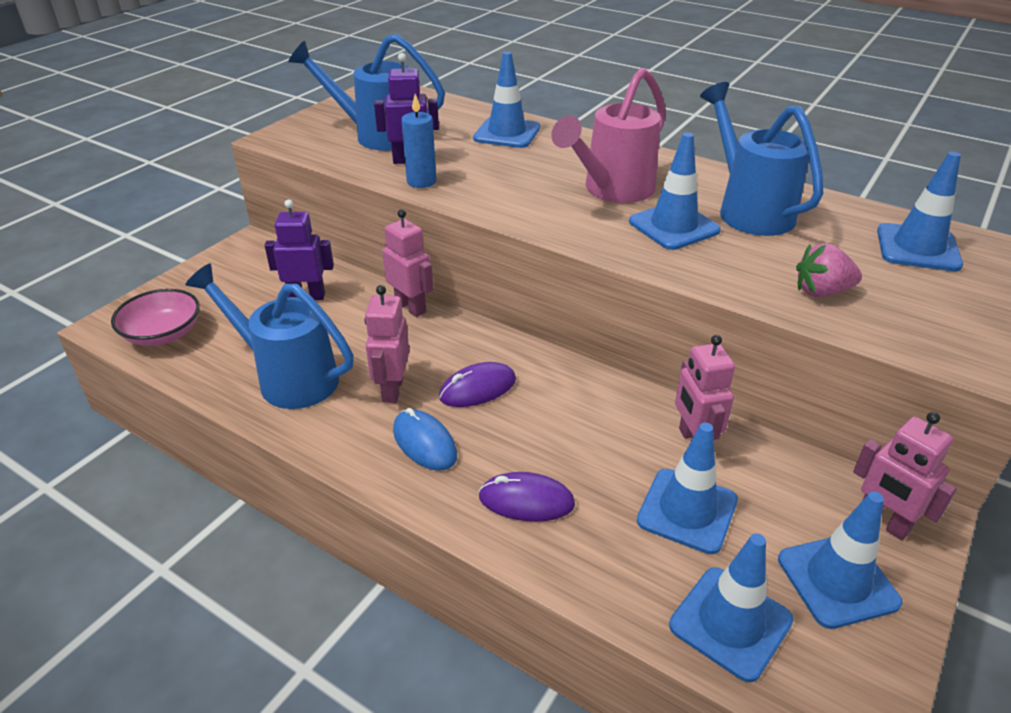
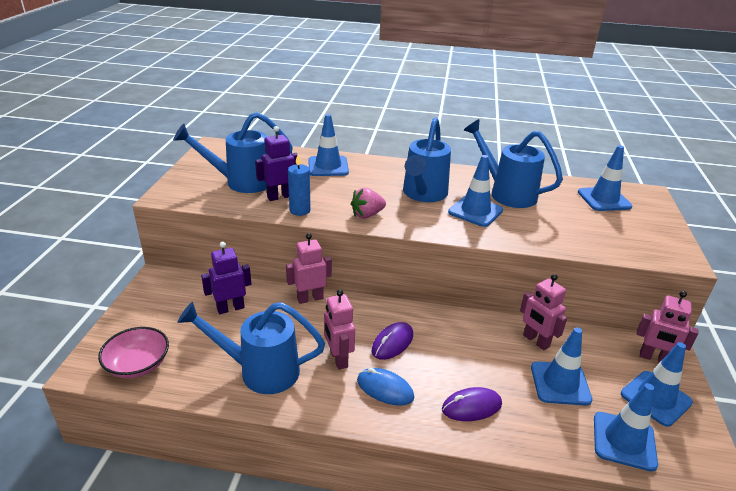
camera: 25 degrees left, 5 degrees down
pink robot [382,209,433,317] -> pink robot turned 45 degrees counterclockwise [286,233,332,304]
pink watering can [551,68,666,203] -> blue watering can [403,118,451,202]
pink strawberry [796,243,862,297] -> pink strawberry moved to [351,188,386,218]

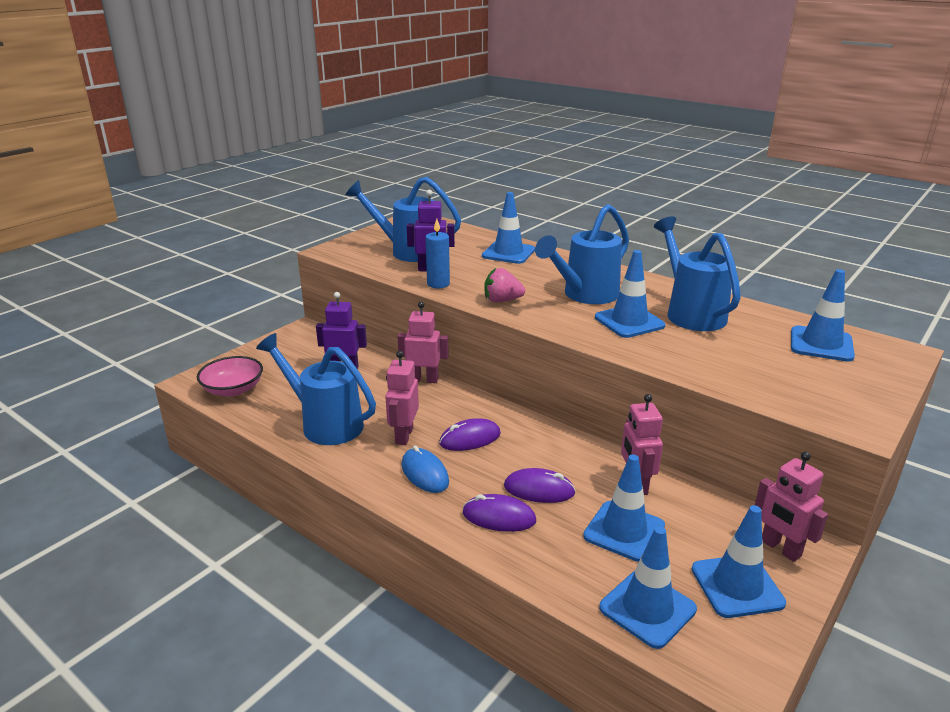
camera: 30 degrees right, 5 degrees down
none -> purple mouse [504,468,576,503]

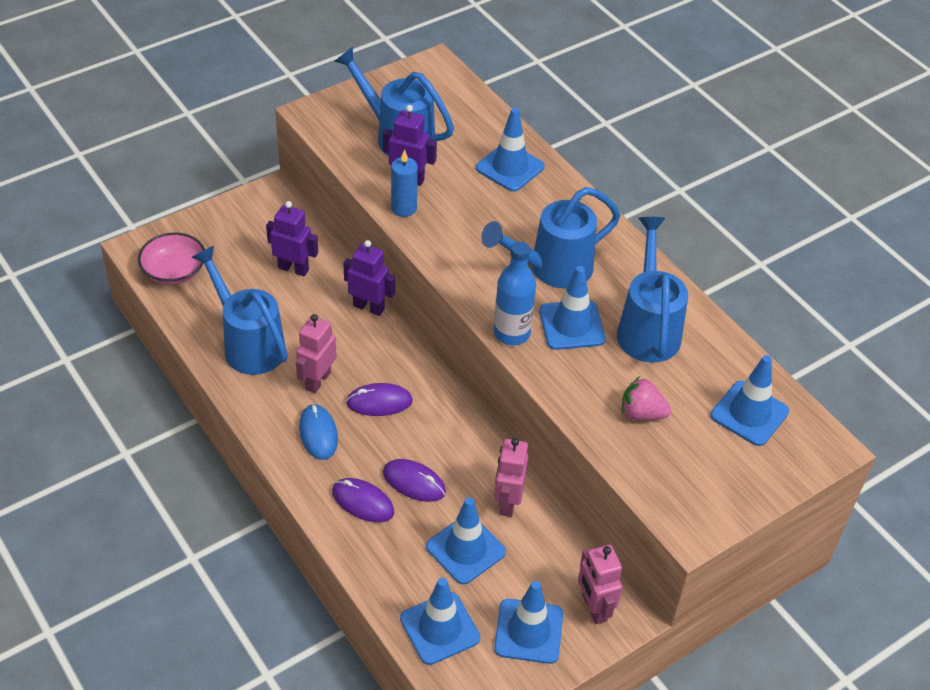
camera: 15 degrees right, 20 degrees up
pink robot [398,302,449,383] -> purple robot [343,240,395,316]
pink strawberry [485,268,525,303] -> pink strawberry moved to [622,376,671,420]
none -> blue bottle [494,241,536,345]

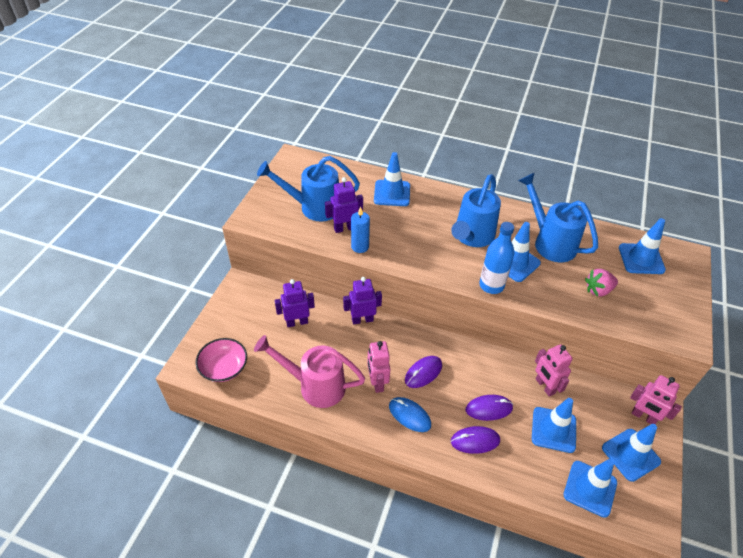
camera: 35 degrees left, 0 degrees up
blue watering can [192,246,288,375] -> pink watering can [254,335,365,408]

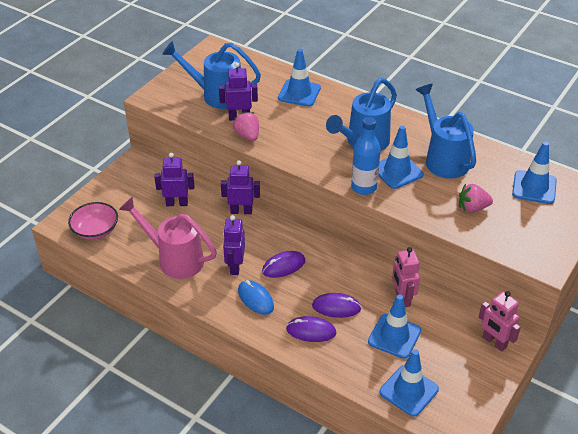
camera: 15 degrees right, 5 degrees down
blue candle [351,207,370,253] -> pink strawberry [233,111,259,141]
pink robot [367,341,390,393] -> purple robot [223,215,245,275]
blue traffic cone [602,424,661,482] -> none

